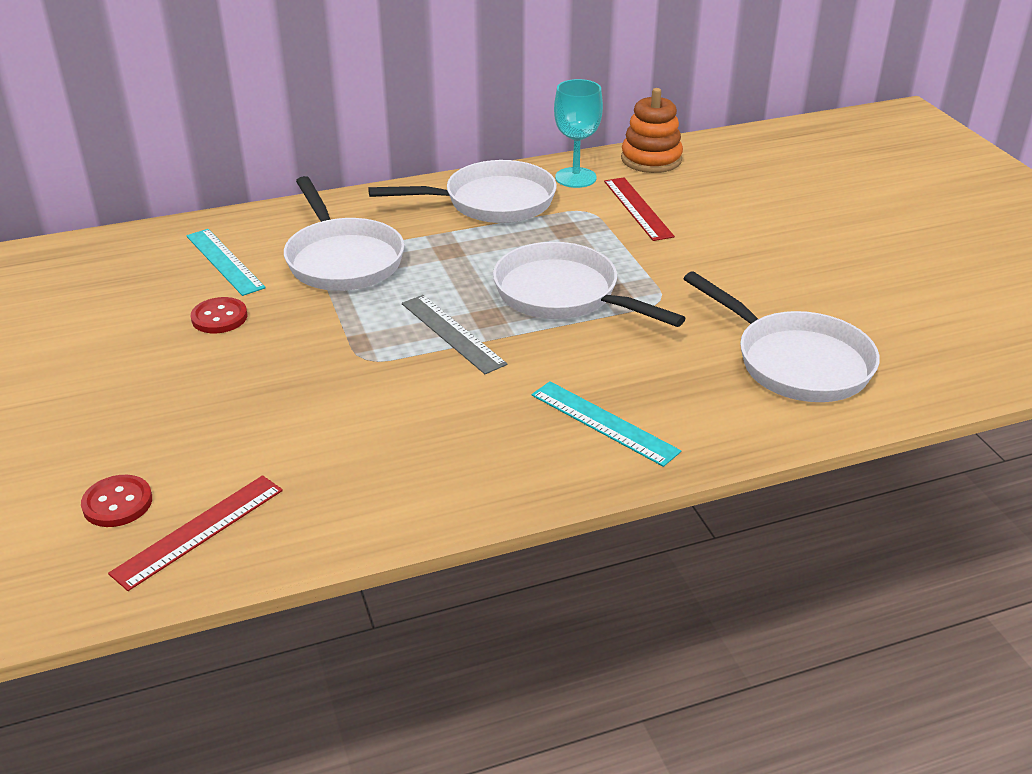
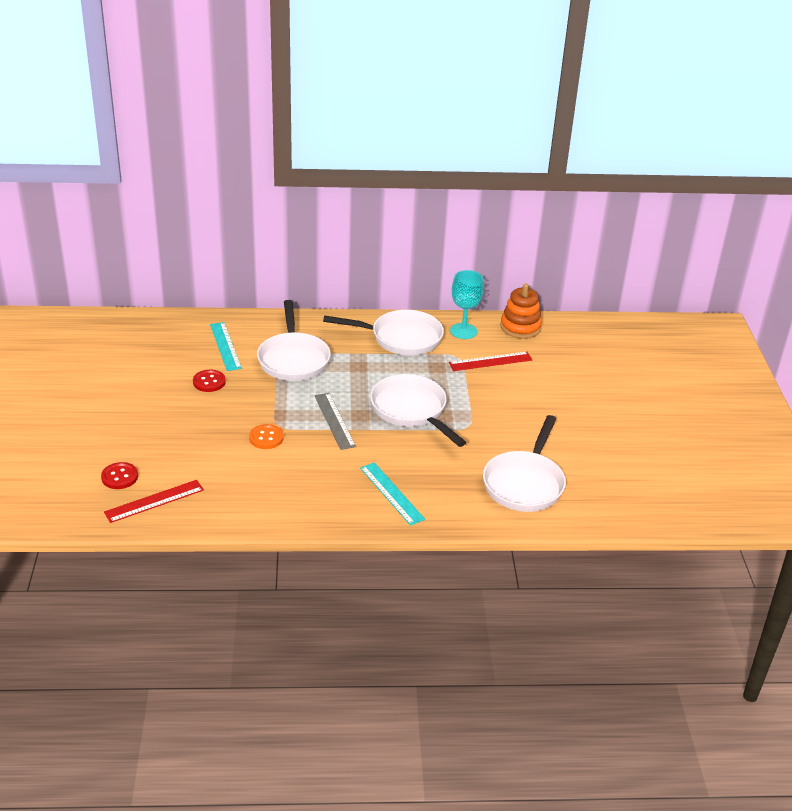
camera: 15 degrees right, 0 degrees up
red ruler [604,177,675,241] -> red ruler turned 75 degrees clockwise [449,352,532,371]
white pan [683,271,880,402] -> white pan turned 45 degrees clockwise [483,415,566,512]
none -> orange button [249,424,284,449]

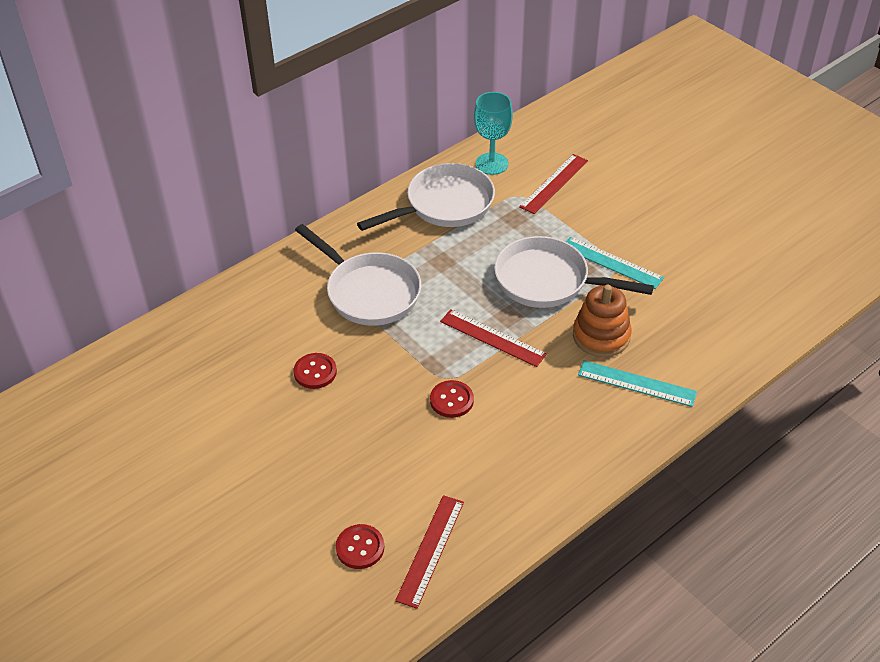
camera: 35 degrees left, 10 degrees up
turquoise ruler [210,322,242,371] -> turquoise ruler moved to [566,237,664,289]
orange button [249,424,284,449] -> red button [430,380,474,418]
grey ruler [314,393,356,450] -> red ruler [440,309,547,367]
white pan [483,415,566,512] -> none
orange stacking toy [500,284,542,339] -> orange stacking toy moved to [573,285,632,357]

